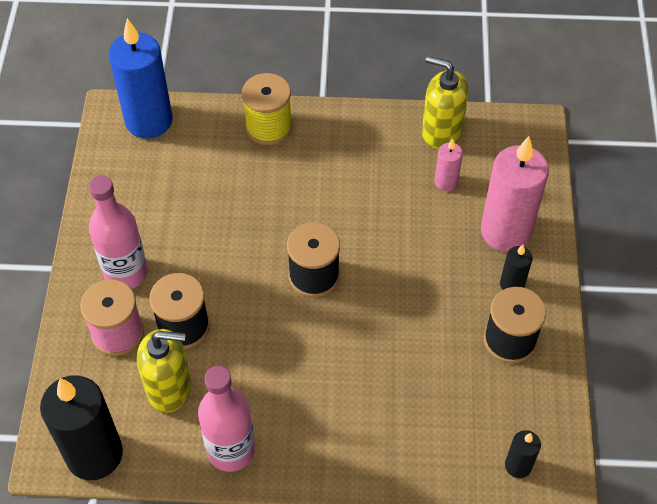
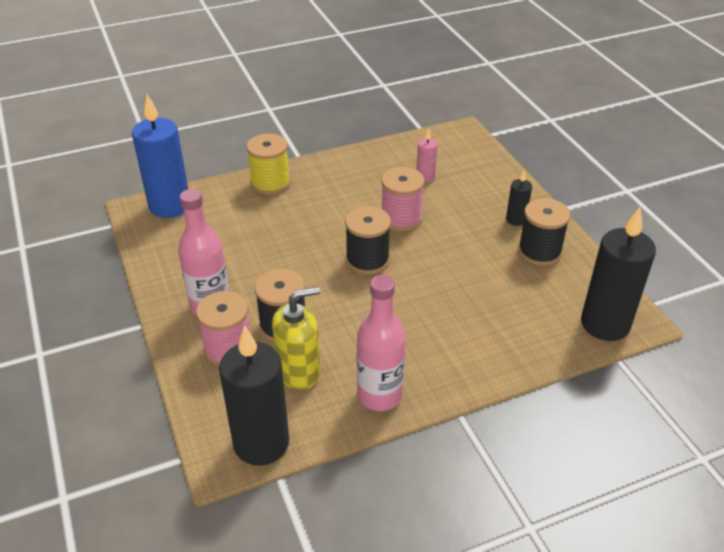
camera: 25 degrees left, 15 degrees down
yellow soap dispenser [422,56,469,149] -> none
pink candle [481,136,549,252] -> none
black candle [505,430,541,478] -> black candle [581,207,656,341], size x2.11
none -> pink spool [381,167,425,231]

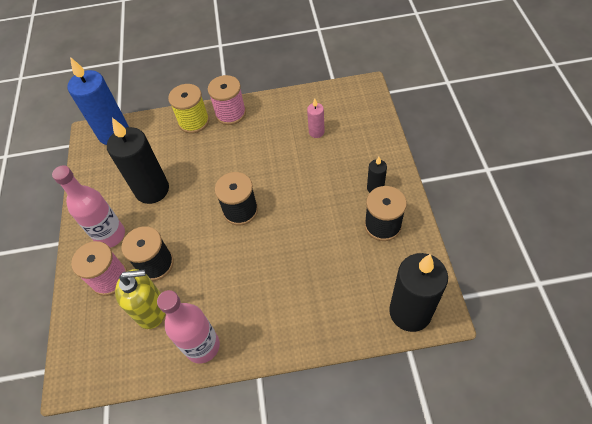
camera: 20 degrees right, 15 degrees up
black candle [219,325,289,466] -> black candle moved to [107,118,169,204]
pink spool [381,167,425,231] -> pink spool moved to [208,75,246,125]

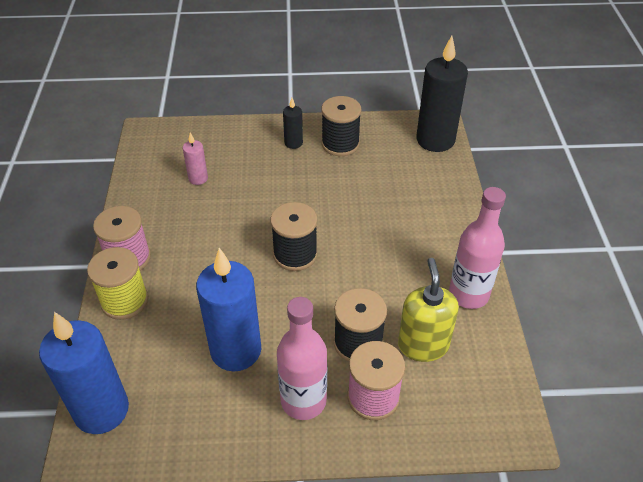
camera: 90 degrees left, 10 degrees down
black candle [107,118,169,204] -> blue candle [196,248,261,371]

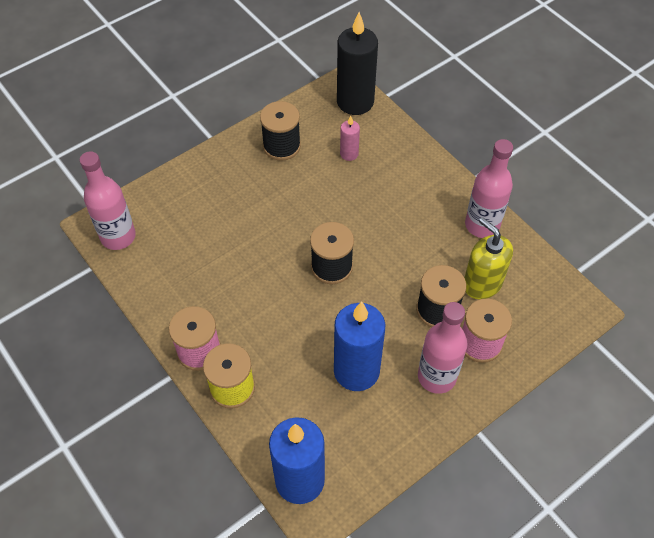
camera: 35 degrees left, 10 degrees up
pink candle [183,133,208,185] -> pink candle moved to [340,116,360,161]
black candle [283,98,303,149] -> none
none -> pink bottle [80,151,136,250]

